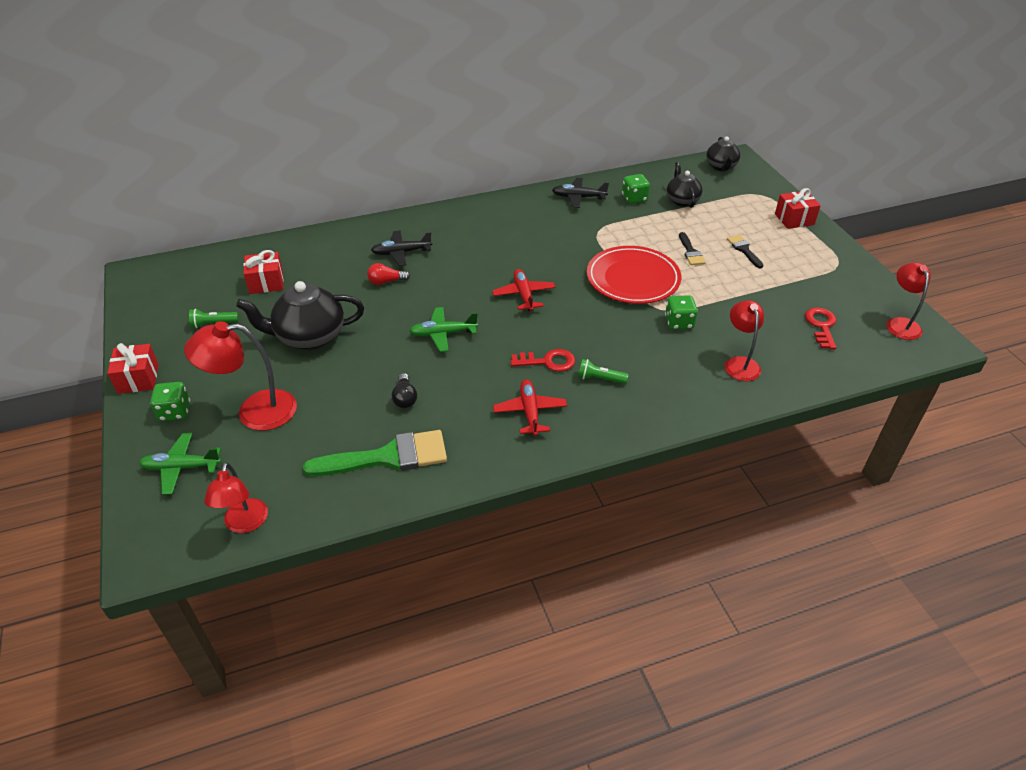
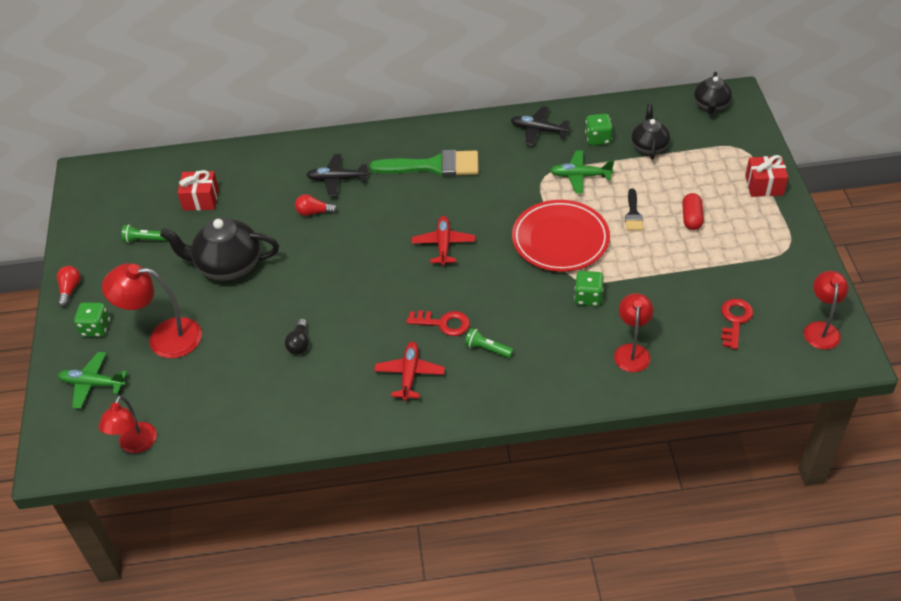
camera: 15 degrees right, 5 degrees up
red gift [107,343,159,394] -> red light bulb [57,266,81,307]
green brush [303,430,447,476] -> green brush moved to [370,150,479,177]
green plane [409,307,478,352] -> green plane moved to [550,150,614,194]
black brush [727,235,764,268] -> red capsule [682,193,704,230]

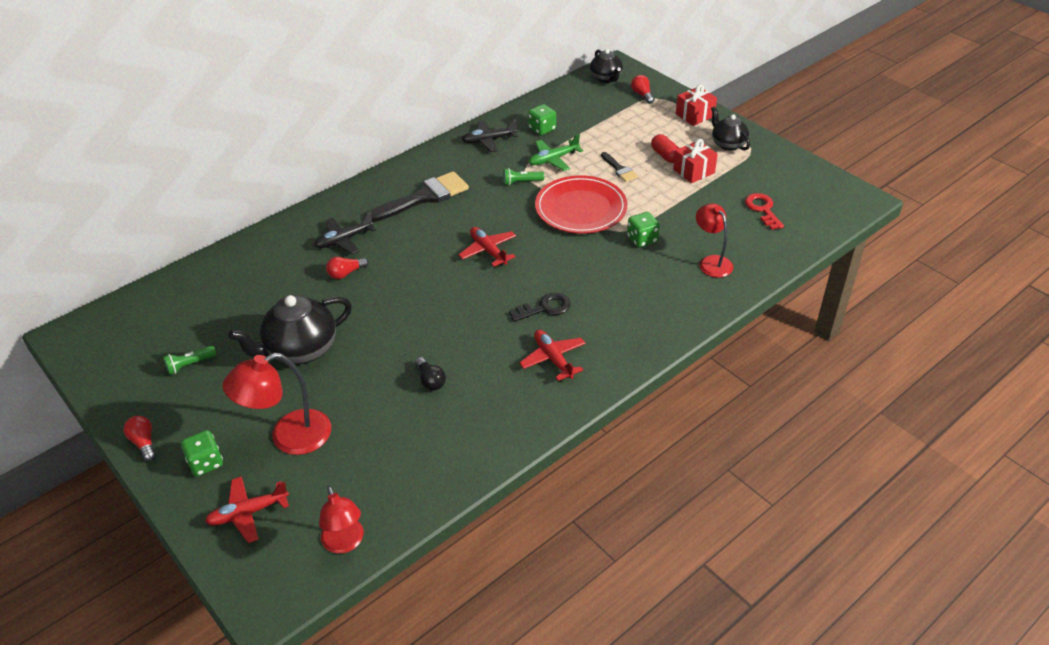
camera: 35 degrees left, 5 degrees down
green plane [58,352,127,409] -> red plane [205,476,289,543]
red gift [178,170,219,211] -> red gift moved to [673,139,718,183]
green brush [370,150,479,177] -> black brush [367,171,469,222]
red key [406,310,470,336] -> black key [509,293,570,322]
green flashlight [465,328,513,358] -> green flashlight moved to [503,168,544,185]
black teapot [631,104,670,160] -> black teapot moved to [711,106,750,151]
red lamp [804,271,849,350] -> none
none -> red light bulb [631,75,654,104]

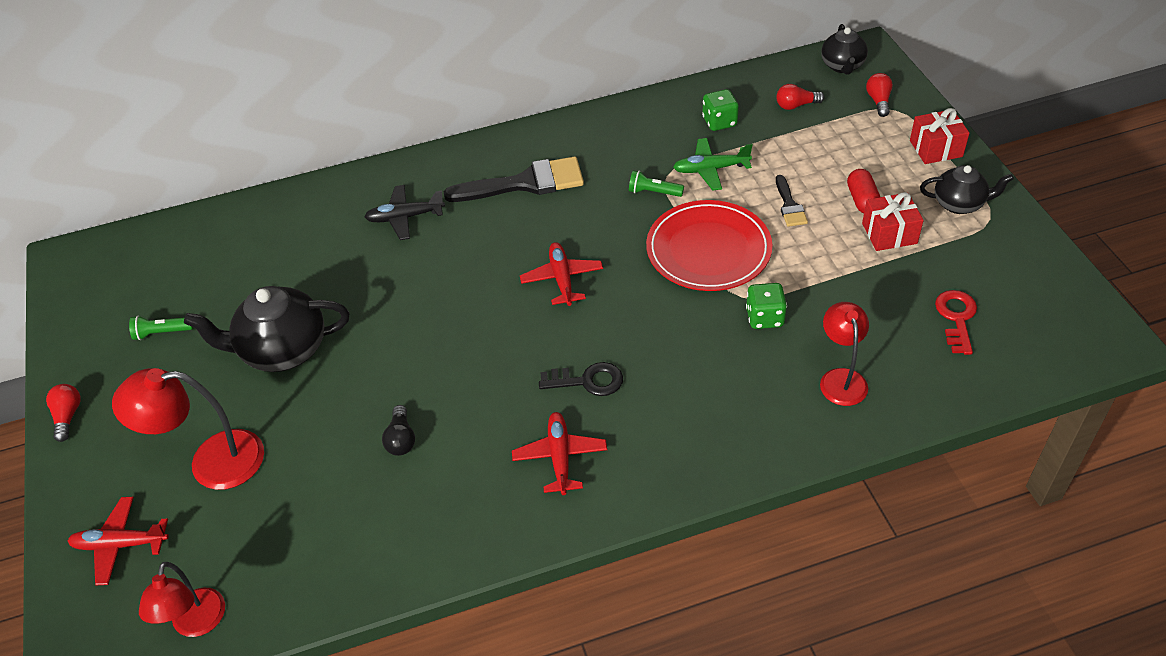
camera: 25 degrees right, 5 degrees up
green dice [181,430,223,476] -> none
red light bulb [326,257,369,279] -> red light bulb moved to [777,84,825,110]
black plane [461,119,518,152] -> none
black teapot [711,106,750,151] -> black teapot turned 105 degrees clockwise [920,165,1014,214]

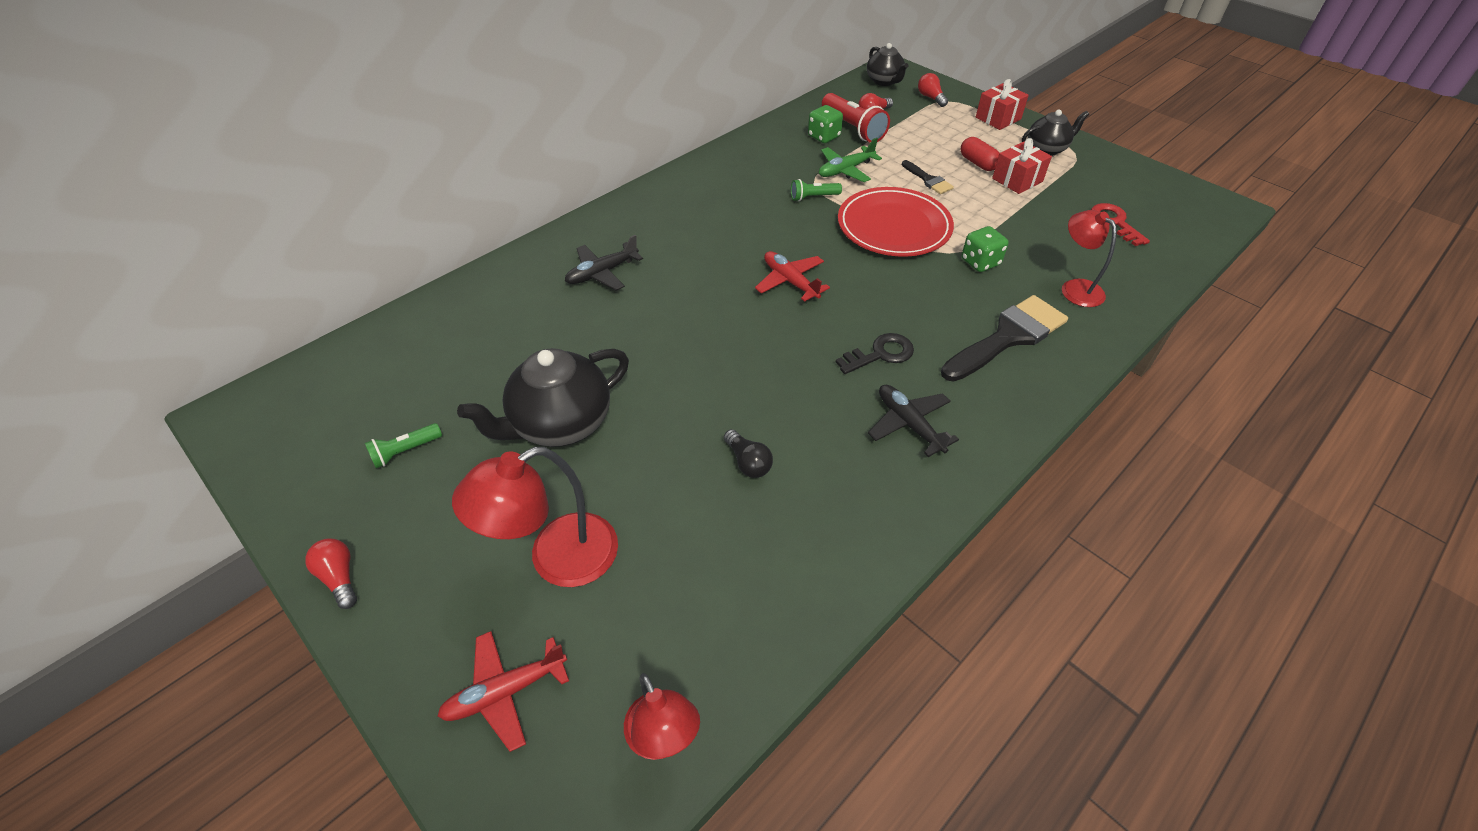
camera: 30 degrees left, 0 degrees up
black brush [444,156,584,202] -> black brush moved to [941,295,1068,382]
red plane [512,412,607,495] -> black plane [868,385,959,457]
none -> red flashlight [822,93,890,143]

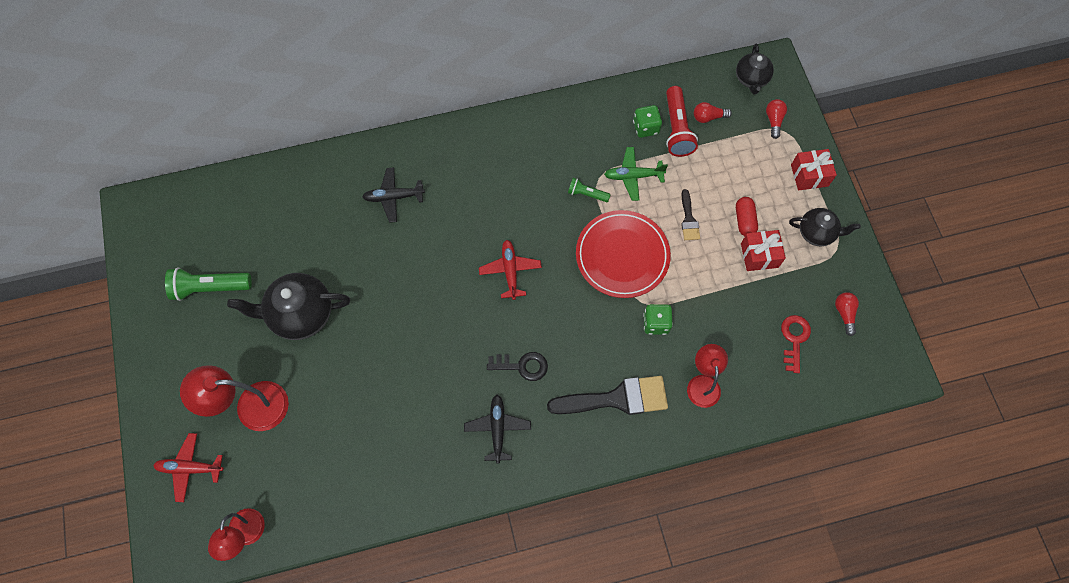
camera: 30 degrees right, 20 degrees up
red light bulb [305,538,357,609] -> red light bulb moved to [835,292,859,336]
green flashlight [365,423,442,468] -> green flashlight [165,267,252,301], size x1.79
black light bulb [724,429,773,478] -> none

